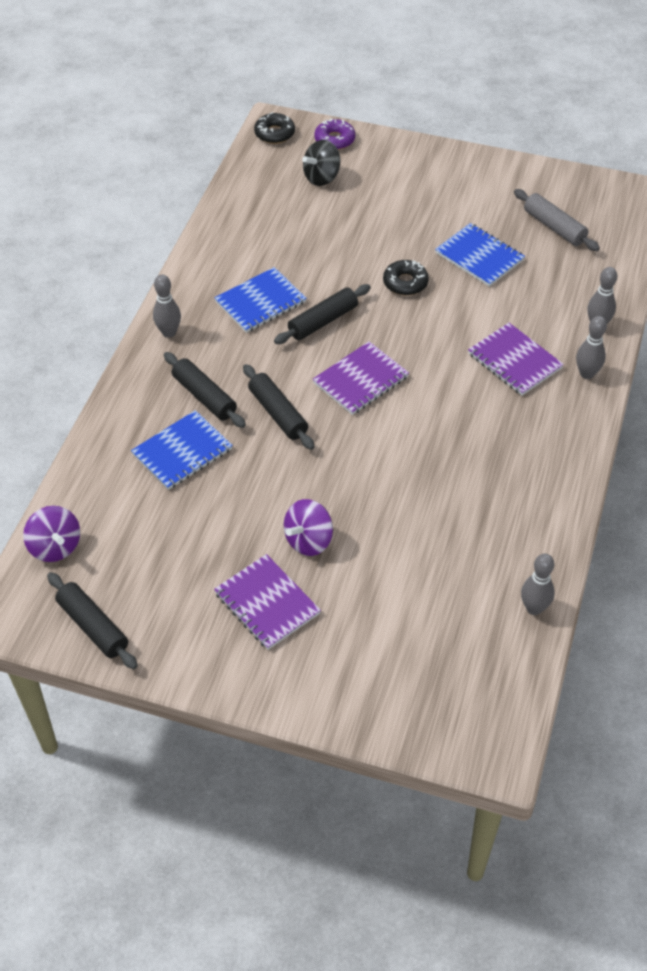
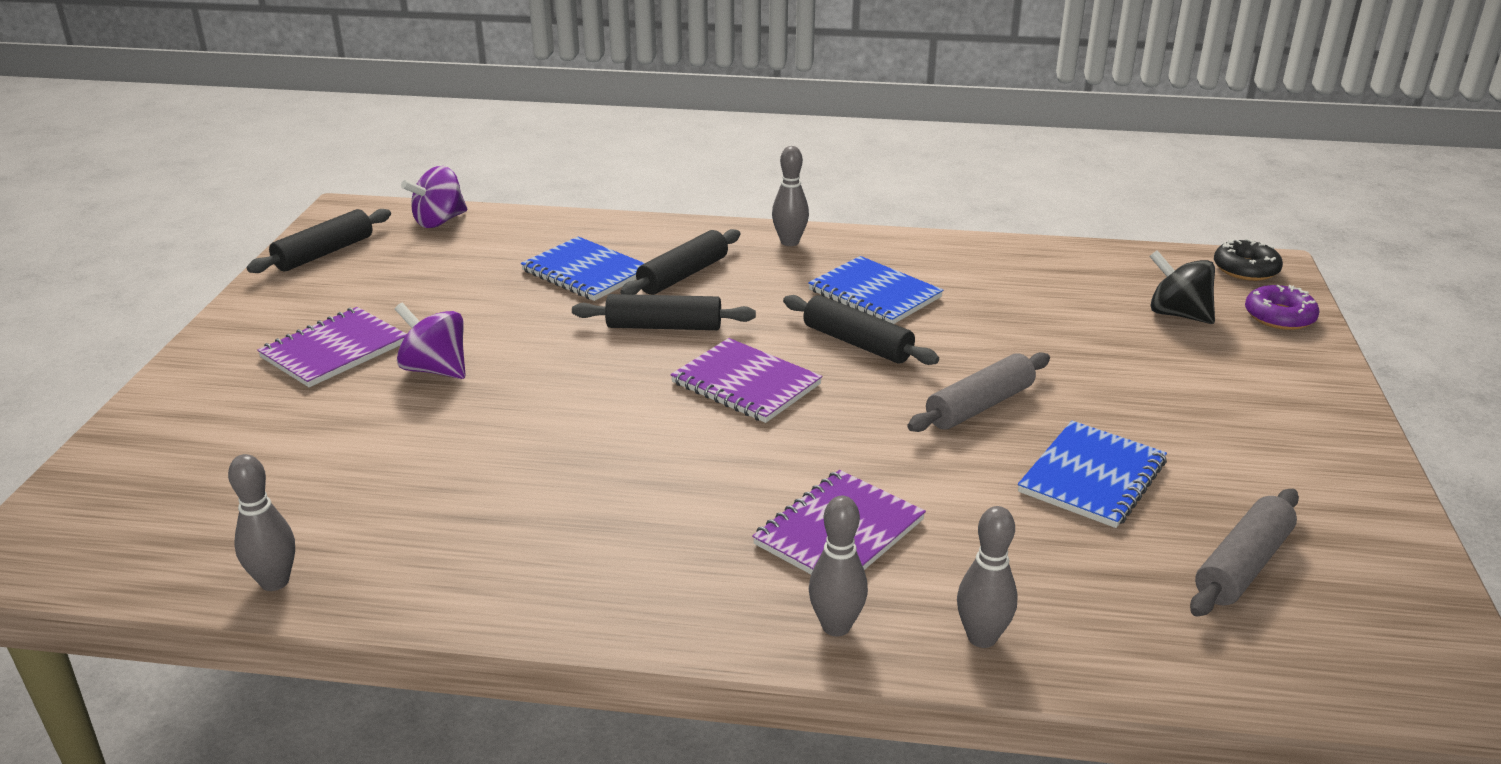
camera: 80 degrees right, 20 degrees down
black rolling pin [243,364,315,450] -> black rolling pin turned 45 degrees clockwise [572,294,756,330]
black donut [383,260,429,295] -> grey rolling pin [907,352,1050,432]

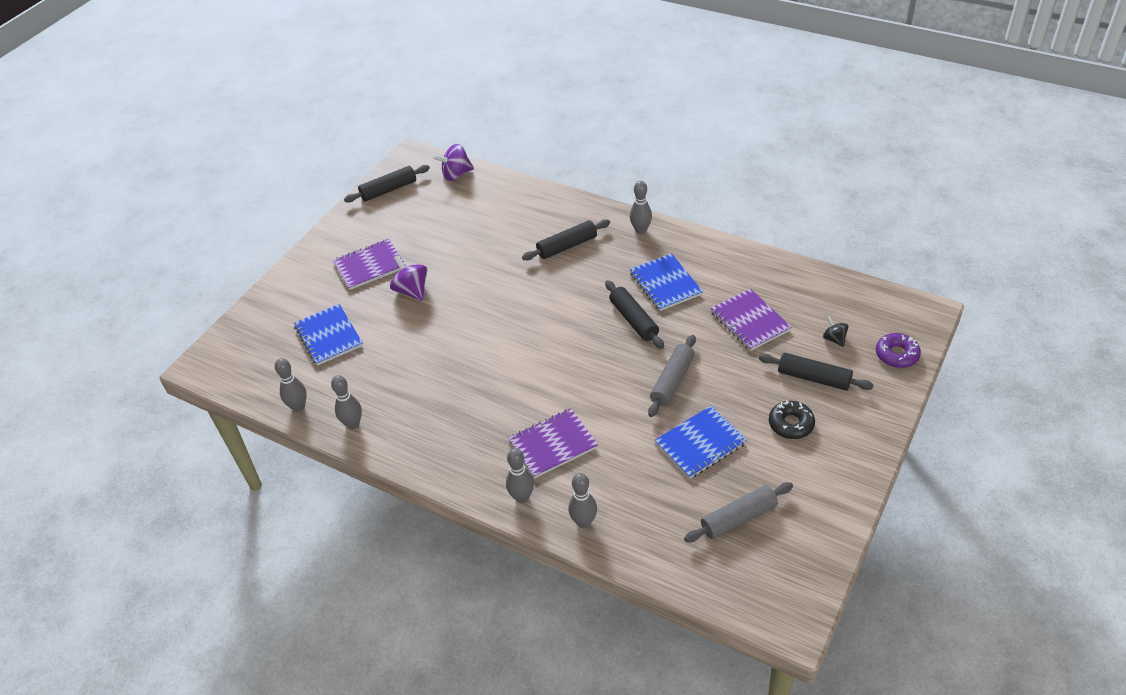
camera: 25 degrees right, 15 degrees up
blue notebook [521,236,644,301] -> blue notebook moved to [294,304,363,366]
black rolling pin [572,294,756,330] -> black rolling pin moved to [759,353,874,391]
purple notebook [671,338,822,423] -> purple notebook moved to [710,288,792,351]
grey rolling pin [907,352,1050,432] -> grey rolling pin turned 45 degrees counterclockwise [648,335,696,417]
black spinning top [1149,250,1215,324] -> black spinning top [823,316,848,347], size x0.60
black donut [1214,239,1283,281] -> black donut moved to [769,400,815,439]
none -> grey bowling pin [331,375,362,429]

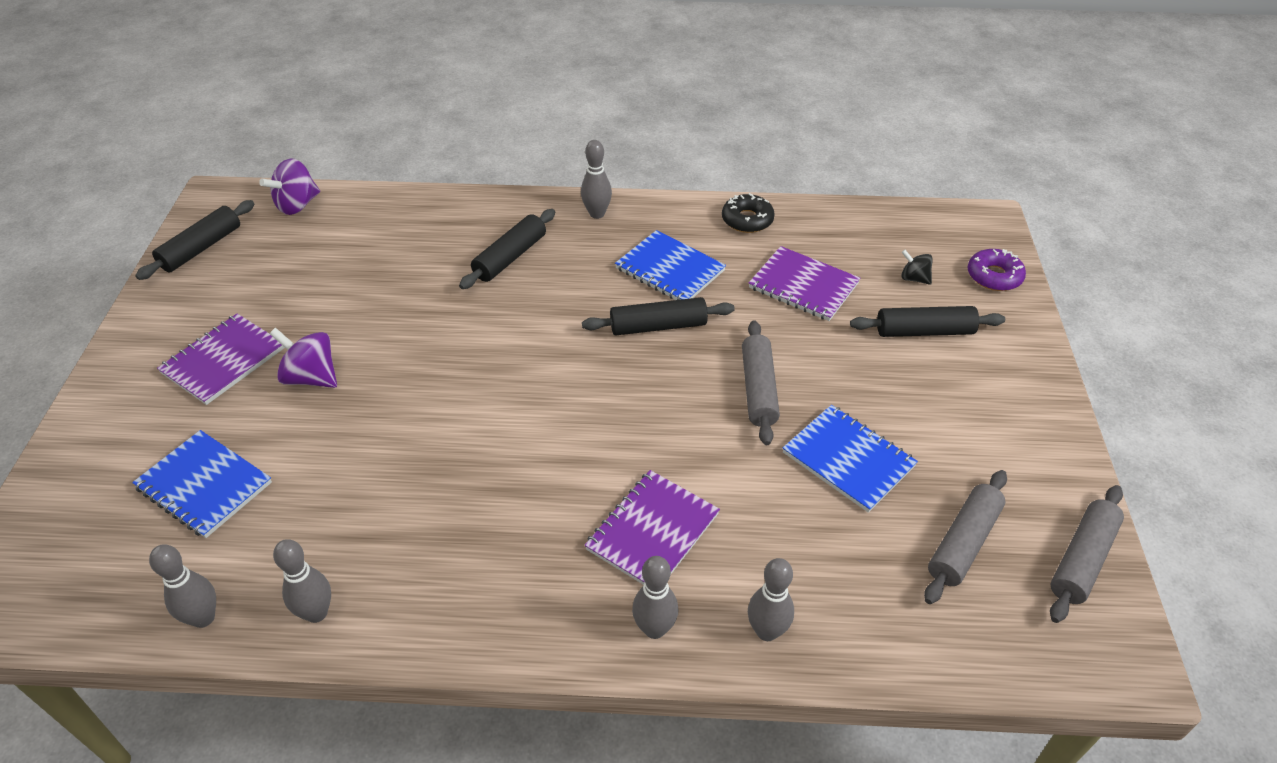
camera: 30 degrees left, 0 degrees up
black rolling pin [605,280,664,349] -> black rolling pin turned 45 degrees counterclockwise [582,297,735,335]
blue notebook [655,406,747,479] -> blue notebook turned 75 degrees counterclockwise [783,405,918,513]
black donut [769,400,815,439] -> black donut moved to [722,193,775,233]
none -> grey rolling pin [1050,485,1124,623]

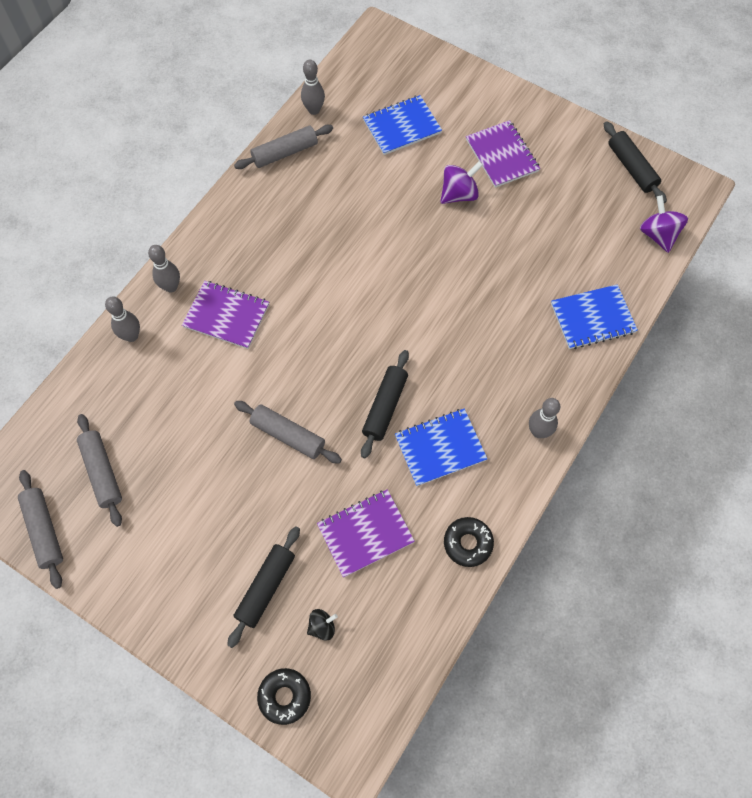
camera: 120 degrees right, 20 degrees up
grey bowling pin [273,539,331,623] -> grey rolling pin [234,125,333,169]
black rolling pin [459,209,555,289] -> none
purple notebook [585,470,720,585] -> purple notebook turned 45 degrees counterclockwise [182,281,269,349]
blue notebook [783,405,918,513] -> blue notebook moved to [551,284,638,349]
purple donut [967,249,1026,291] -> black donut [257,668,311,725]

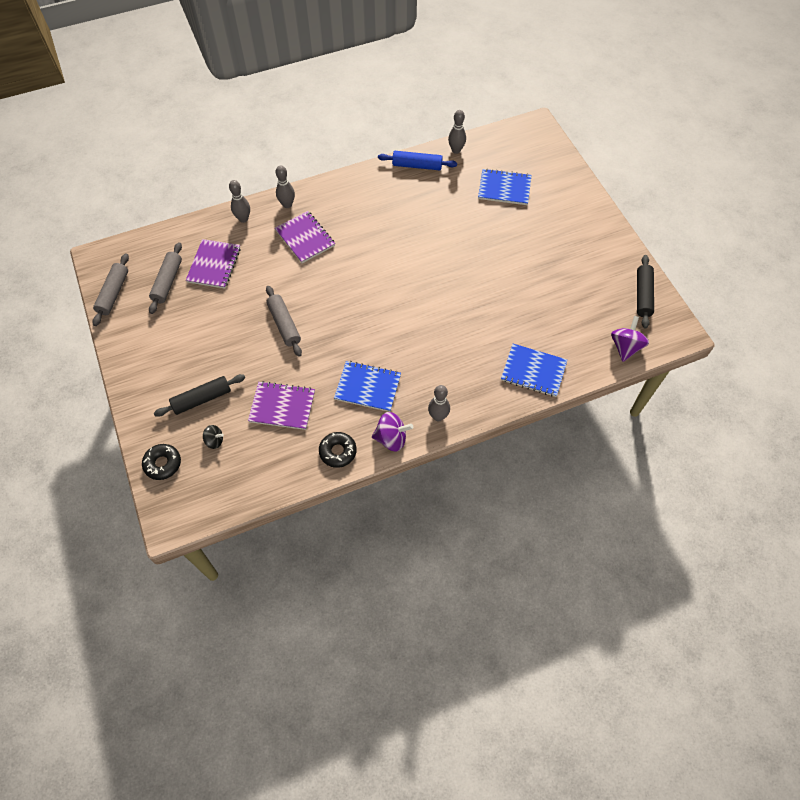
camera: 35 degrees right, 5 degrees down
grey rolling pin [234,125,333,169] -> blue rolling pin [378,151,457,170]
black rolling pin [361,350,409,458] -> none
purple spinning top [440,161,483,204] -> purple spinning top moved to [372,412,413,451]
purple notebook [466,120,540,188] -> purple notebook moved to [186,239,241,289]

